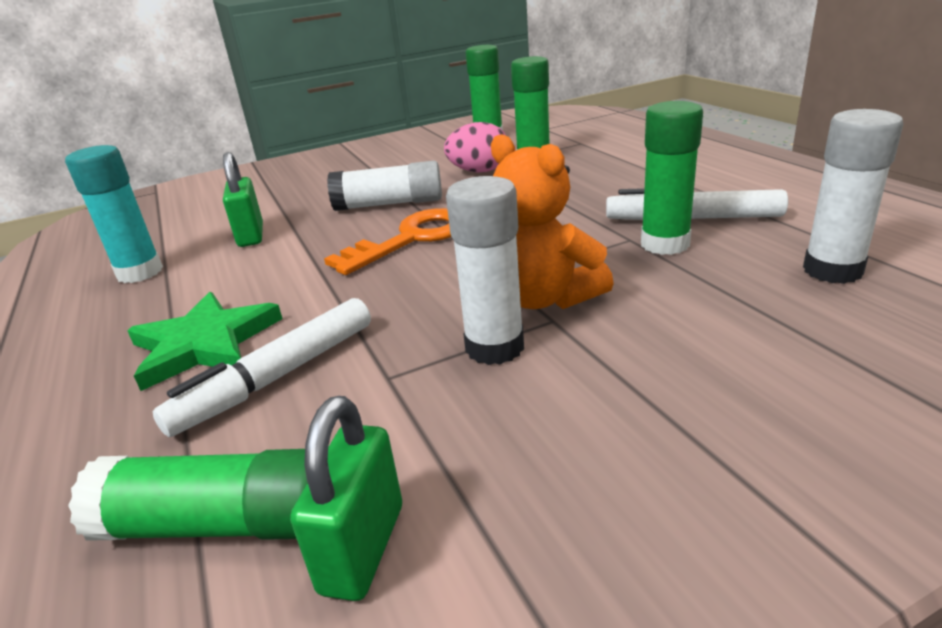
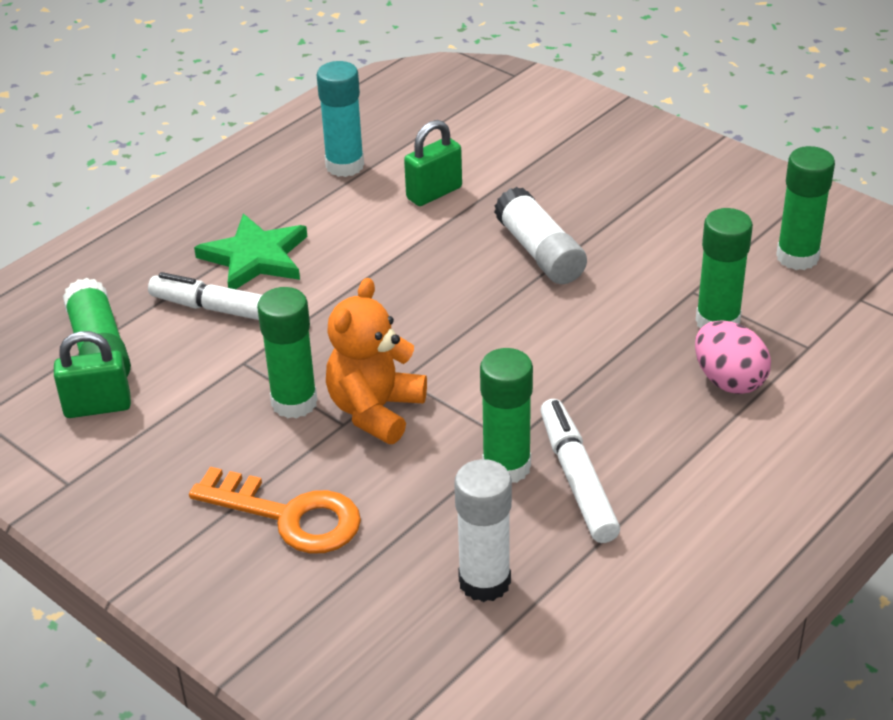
camera: 65 degrees right, 10 degrees up
orange key [324,208,451,275] -> orange key moved to [189,467,361,554]
pink egg [444,122,506,173] -> pink egg moved to [695,320,771,394]
white glue stick [446,176,524,365] -> green glue stick [257,287,317,419]

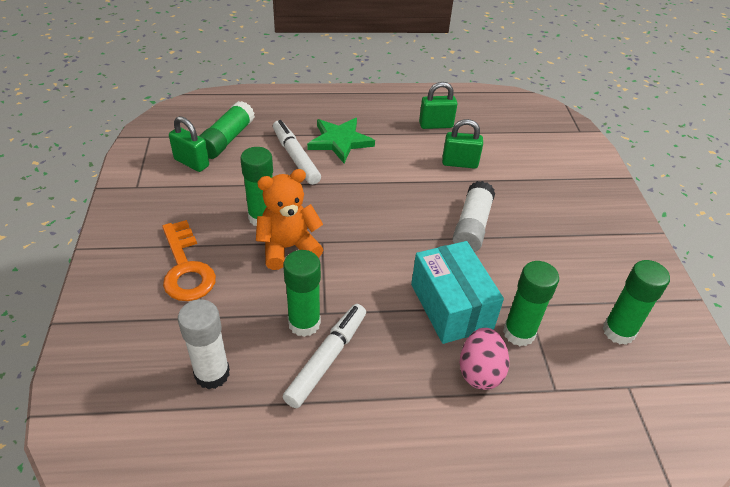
camera: 40 degrees right, 5 degrees up
turquoise glue stick [317,61,364,177] -> green padlock [419,82,457,129]
none -> turquoise box [411,241,504,344]

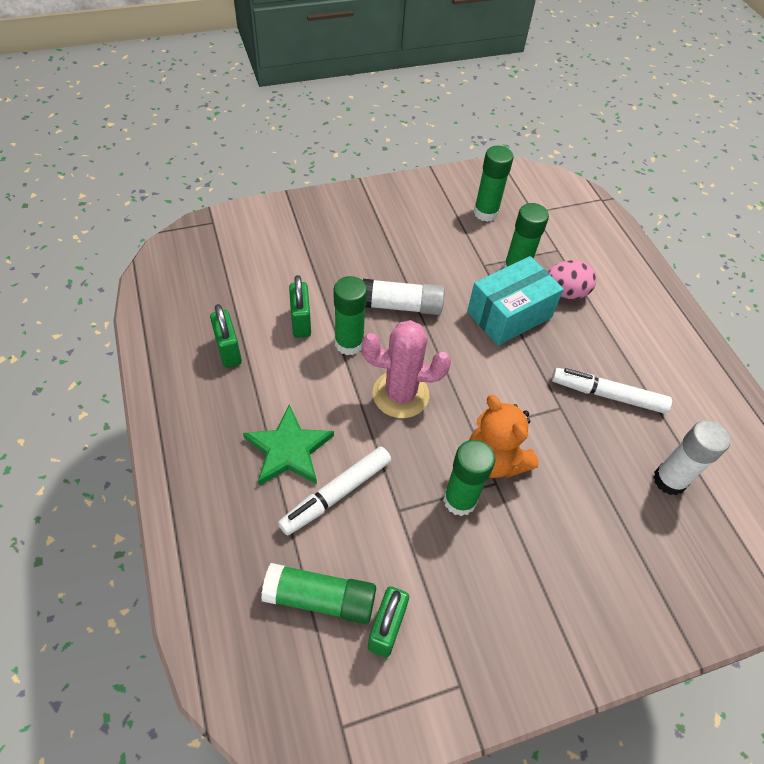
camera: 105 degrees left, 10 degrees up
orange key [162,220,216,301] -> none
green glue stick [283,250,321,337] -> green glue stick moved to [334,276,367,355]
none -> pink cactus [362,320,451,418]

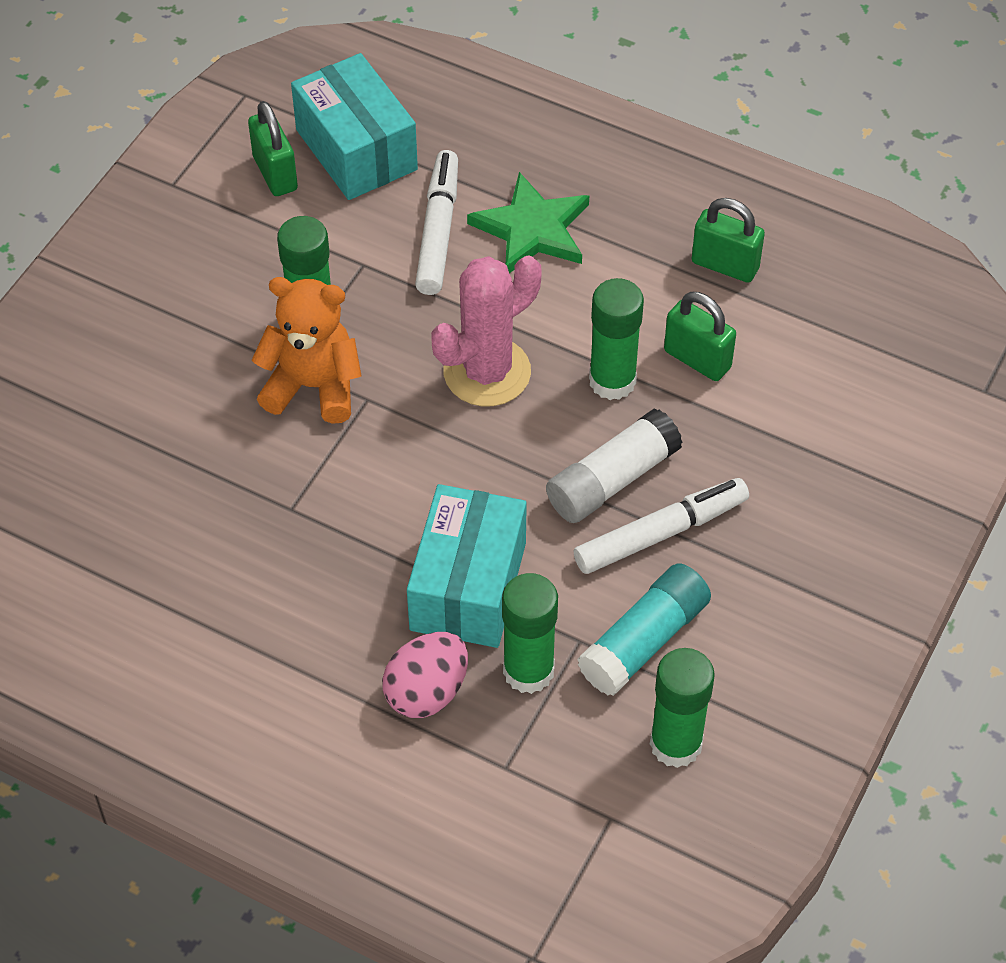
camera: 140 degrees right, 0 degrees up
green glue stick [261,563,376,624] -> turquoise box [291,53,418,200]
white marker [552,368,672,414] -> white marker moved to [574,478,749,574]
white glue stick [653,420,731,495] -> none
none -> turquoise glue stick [577,563,711,696]

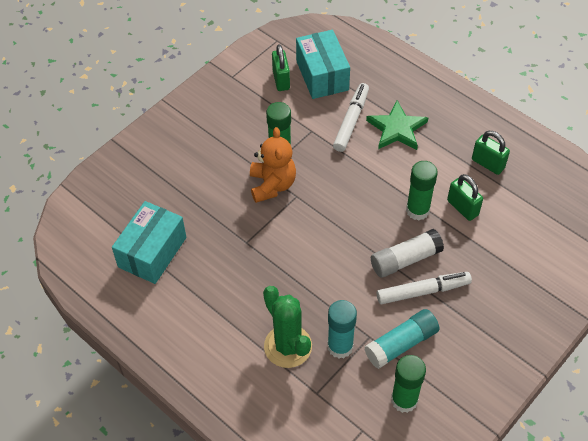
camera: 15 degrees right, 0 degrees up
orange teddy bear [251,277,361,424] -> orange teddy bear turned 60 degrees clockwise [250,127,296,203]
pink egg [382,632,468,718] -> green cactus [263,286,312,368]
turquoise box [407,484,527,648] -> turquoise box moved to [112,201,186,284]
pink cactus [431,255,542,406] -> none
green glue stick [502,573,558,694] -> turquoise glue stick [327,300,357,358]

